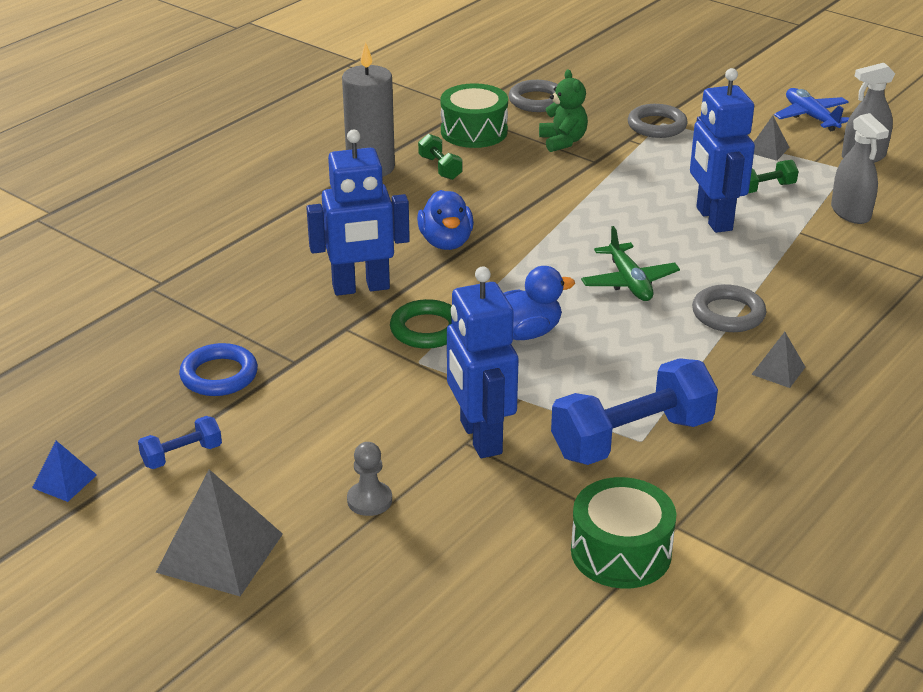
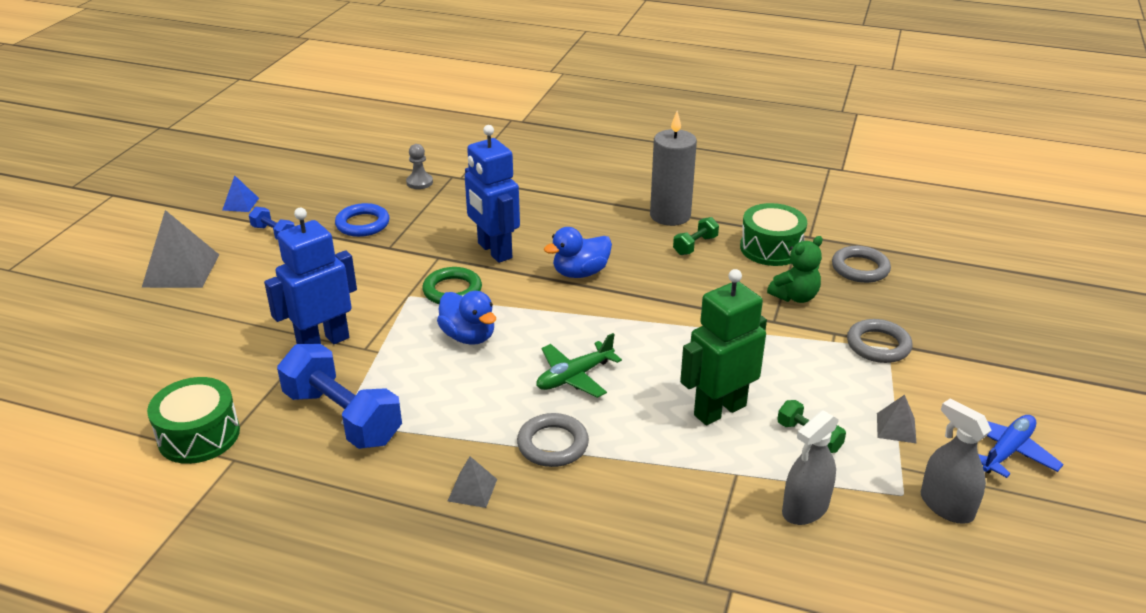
camera: 70 degrees right, 0 degrees up
grey pawn [347,442,392,516] -> grey pawn moved to [406,144,433,189]
blue robot [690,68,755,233] -> green robot [680,269,767,425]

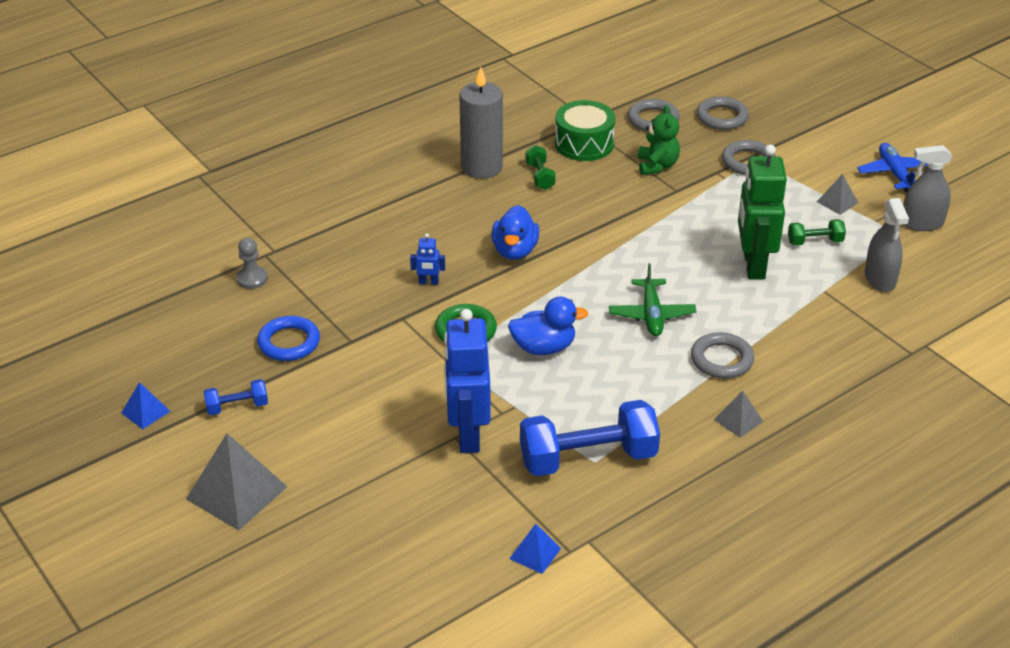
camera: 55 degrees left, 5 degrees up
green drum [147,377,240,464] -> blue pyramid [509,524,561,574]
blue robot [465,125,520,263] -> blue robot [410,233,445,285], size x0.42
none -> grey ring [697,97,749,130]

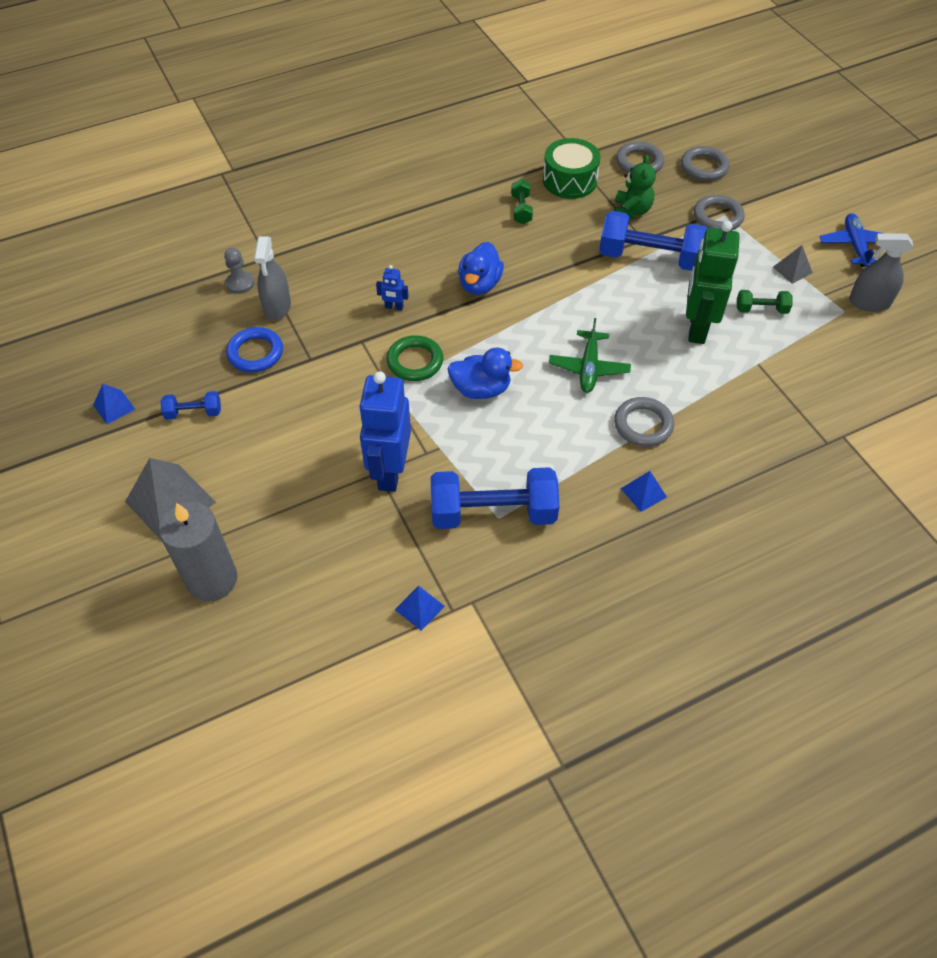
camera: 10 degrees right, 15 degrees up
grey candle [459,67,503,179] -> grey candle moved to [159,502,237,601]
grey pyramid [714,391,763,438] -> blue pyramid [621,471,667,512]
grey spray bottle [865,198,909,292] -> grey spray bottle moved to [254,236,291,321]
none -> blue dumbbell [599,211,708,271]

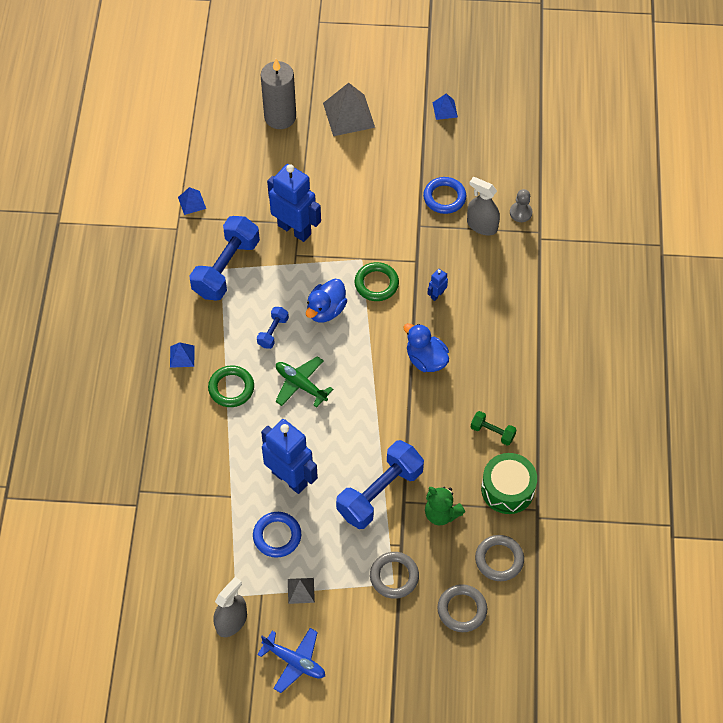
camera: 120 degrees right, 5 degrees up
blue dumbbell [161,391,221,420] -> blue dumbbell moved to [257,307,289,349]
grey ring [614,397,674,447] -> green ring [208,365,254,407]
green robot [686,220,740,344] -> blue robot [261,419,318,494]
green dumbbell [737,290,793,314] -> blue ring [253,512,301,558]

